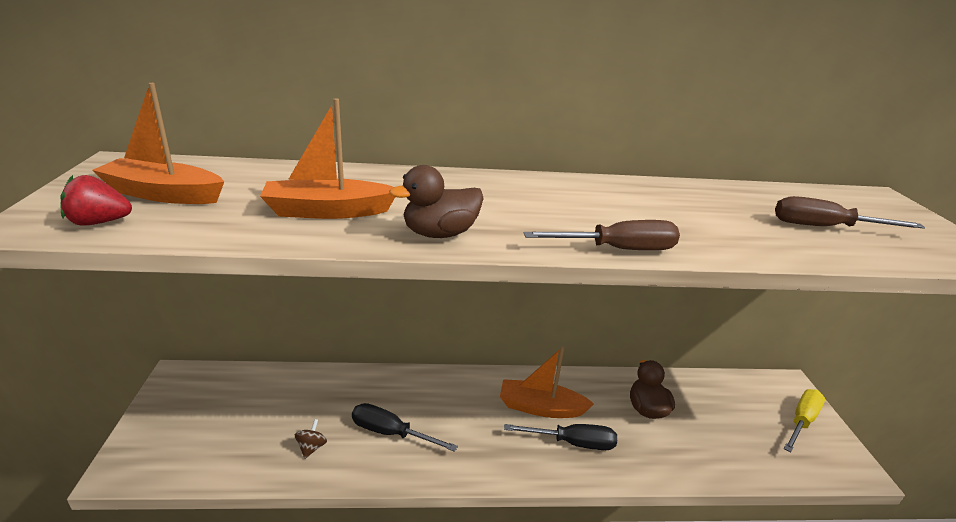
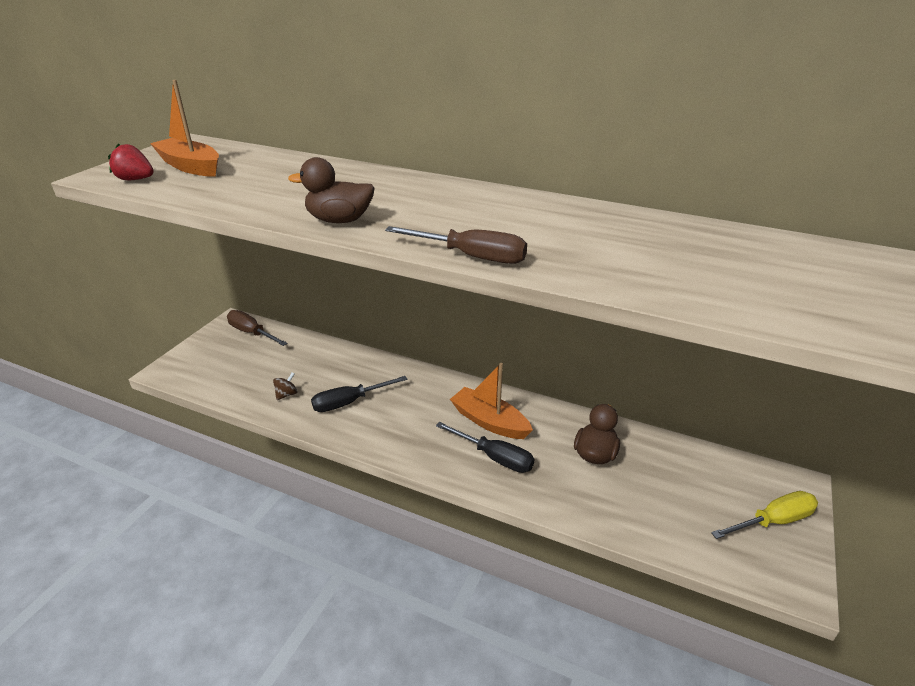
camera: 30 degrees right, 5 degrees up
orange boat [260,98,395,219] -> none
black screwdriver [352,403,458,452] -> black screwdriver turned 75 degrees counterclockwise [311,376,408,412]
brown screwdriver [775,196,925,229] -> brown screwdriver moved to [227,310,288,346]

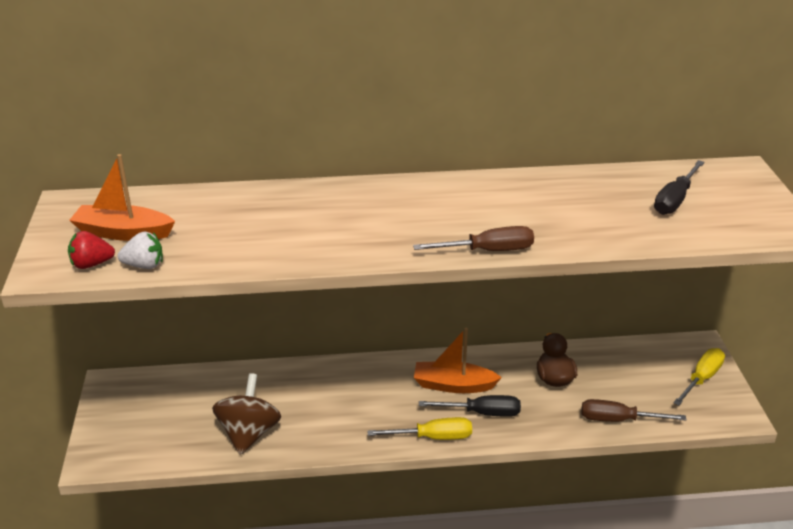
camera: 30 degrees left, 0 degrees up
brown screwdriver [227,310,288,346] -> brown screwdriver moved to [581,399,686,422]
brown spinning top [273,372,297,400] -> brown spinning top [212,373,281,455], size x2.38
brown duck [288,157,375,223] -> none
black screwdriver [311,376,408,412] -> black screwdriver moved to [654,160,705,215]
none -> white strawberry [118,232,163,269]
none -> yellow screwdriver [367,417,472,440]

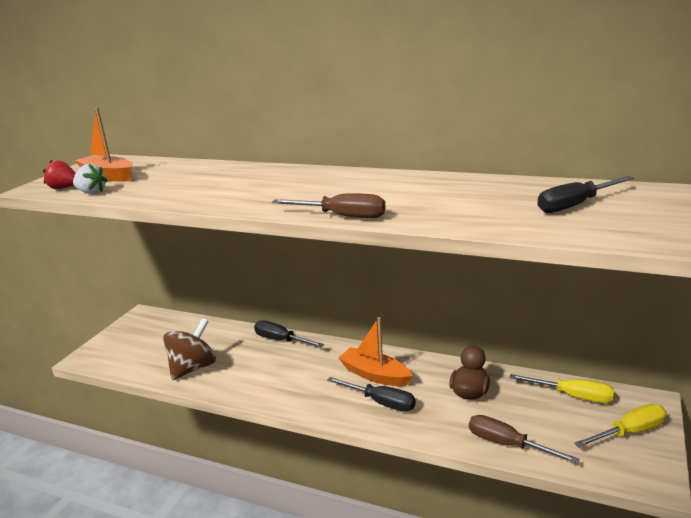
camera: 30 degrees right, 10 degrees down
yellow screwdriver [367,417,472,440] -> yellow screwdriver moved to [509,374,614,403]
none -> black screwdriver [254,320,324,348]

